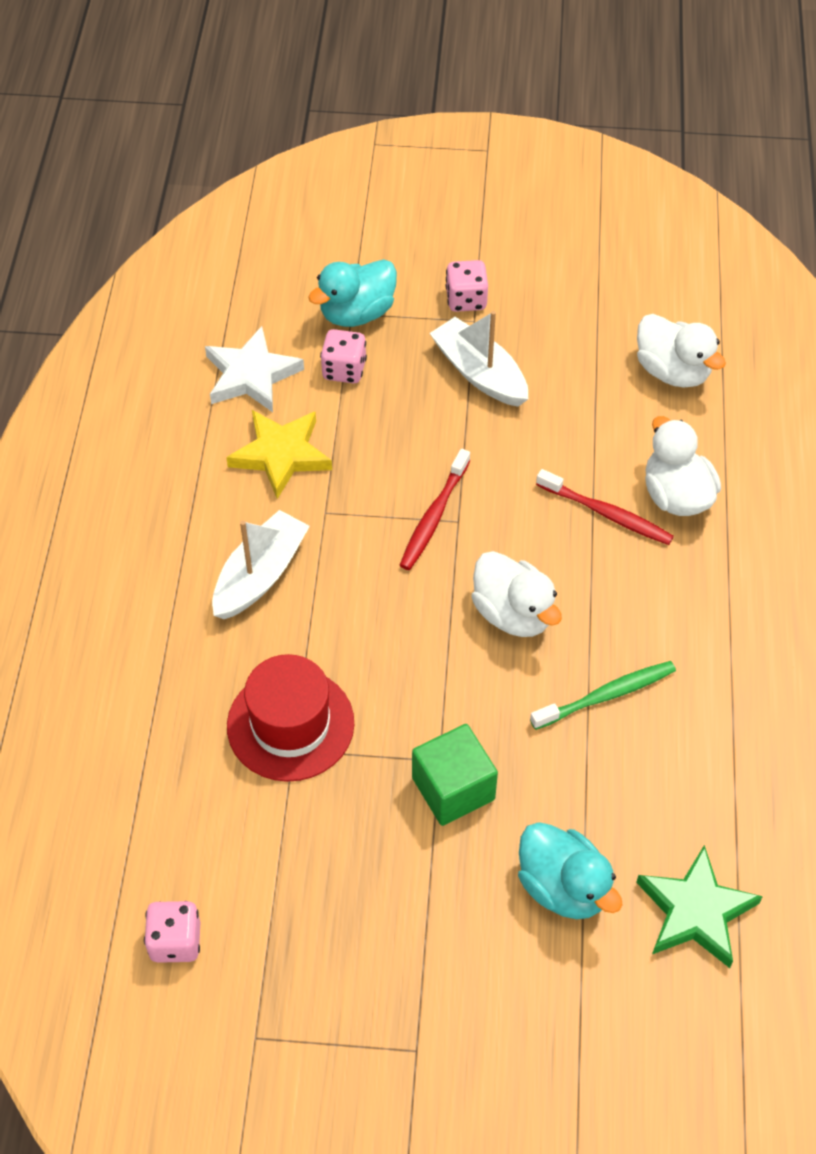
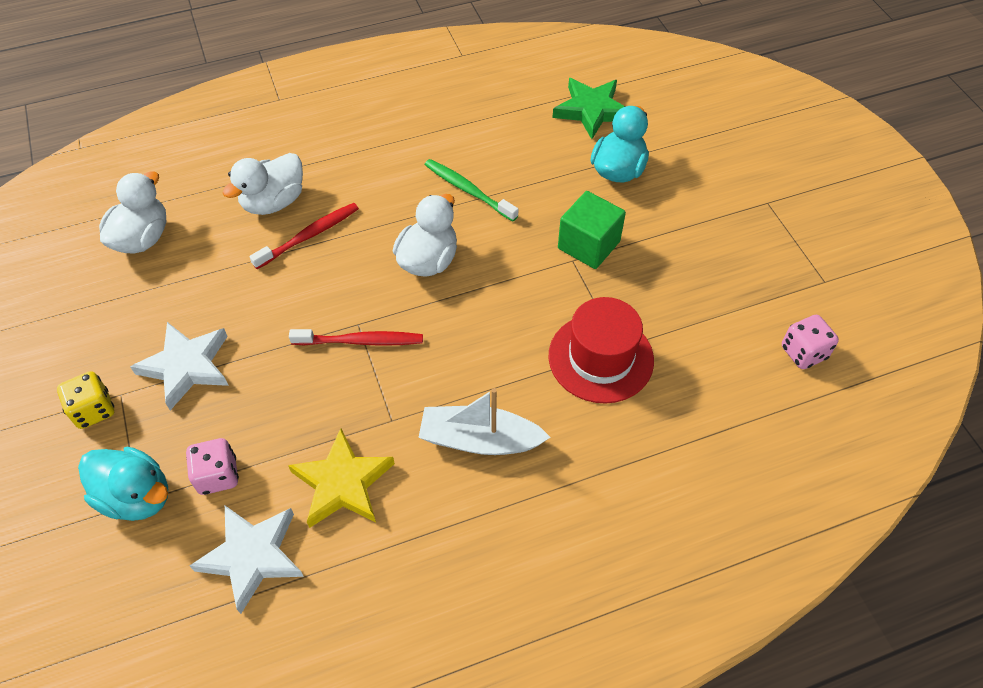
camera: 115 degrees left, 0 degrees up
white boat [429,311,528,407] -> white star [130,322,229,410]
pink dice [446,260,488,312] -> yellow dice [57,371,114,429]
red toothbrush [536,469,674,545] -> red toothbrush turned 45 degrees clockwise [249,203,359,269]

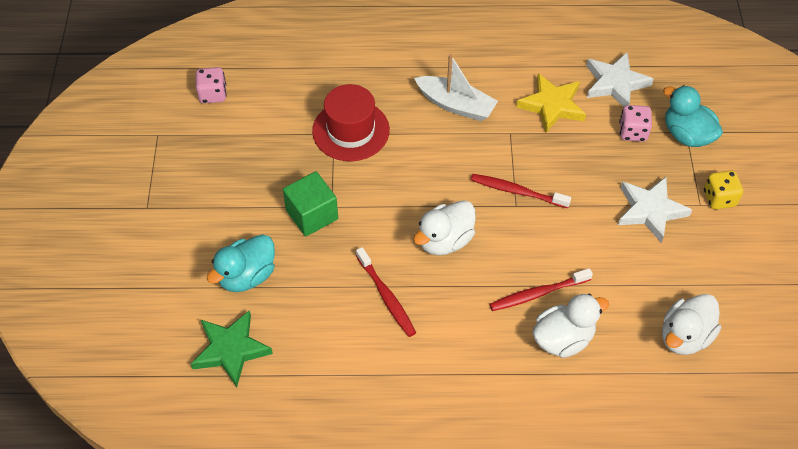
camera: 160 degrees left, 0 degrees up
green toothbrush [425,159,518,221] -> red toothbrush [356,247,416,337]

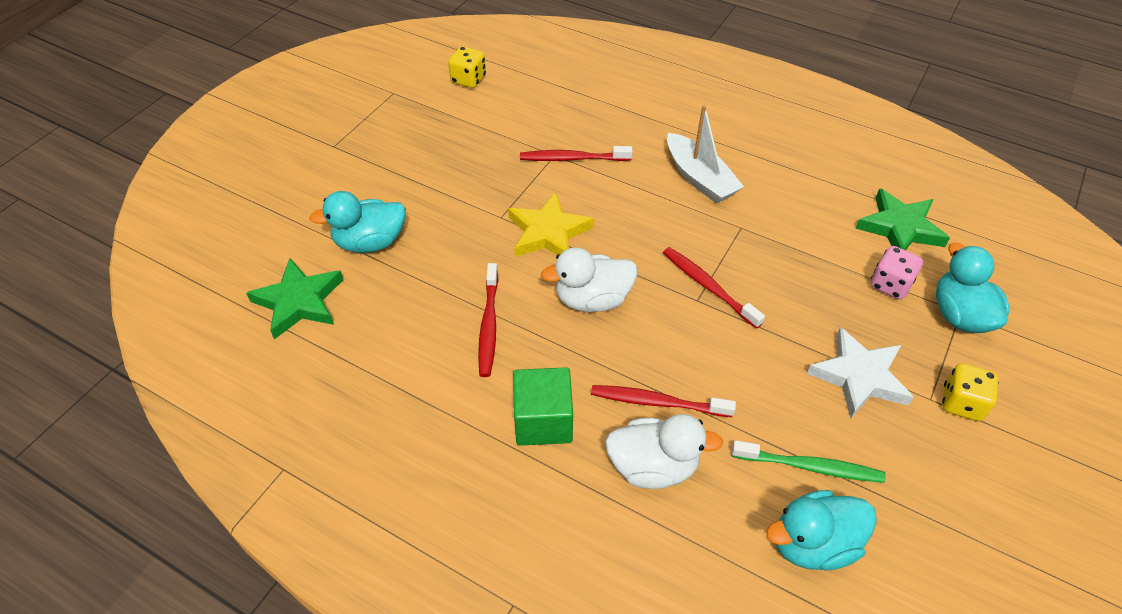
camera: 30 degrees right, 5 degrees down
pink dice [196,67,227,103] -> yellow dice [448,46,486,88]
green cube [283,171,338,236] -> green cube moved to [513,367,573,446]
red hat [312,84,390,161] -> red toothbrush [520,146,633,161]
yellow star [516,73,586,134] -> yellow star moved to [508,192,594,257]
white star [586,52,654,107] -> green star [855,188,950,250]
white duck [662,294,721,355] -> turquoise duck [766,490,877,570]
none -> green toothbrush [732,440,886,483]

